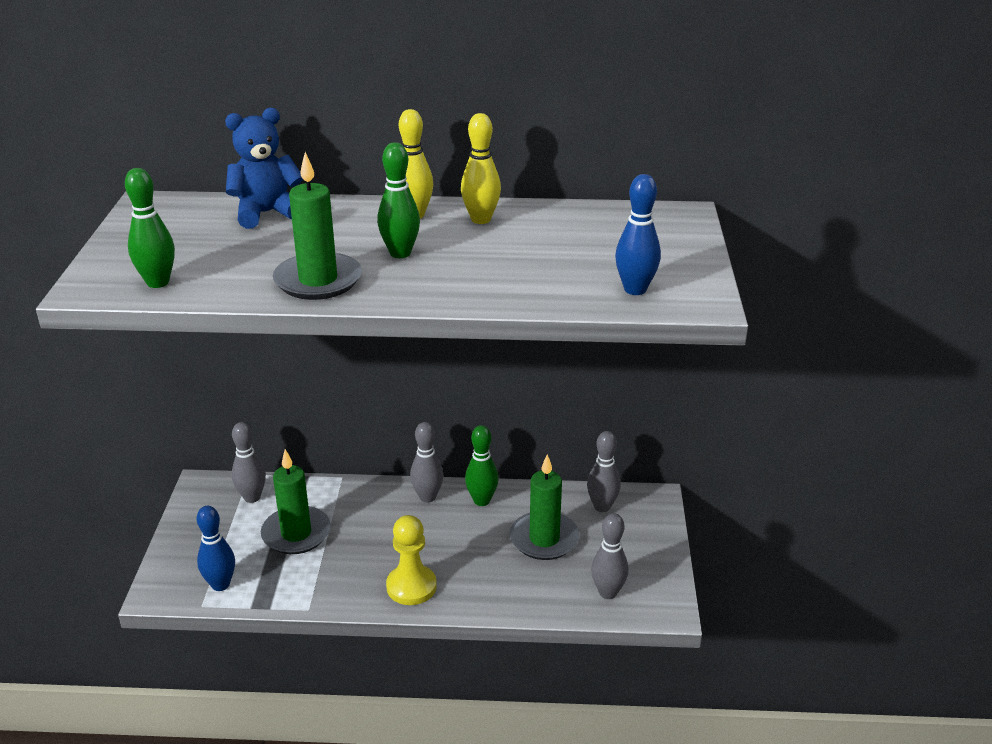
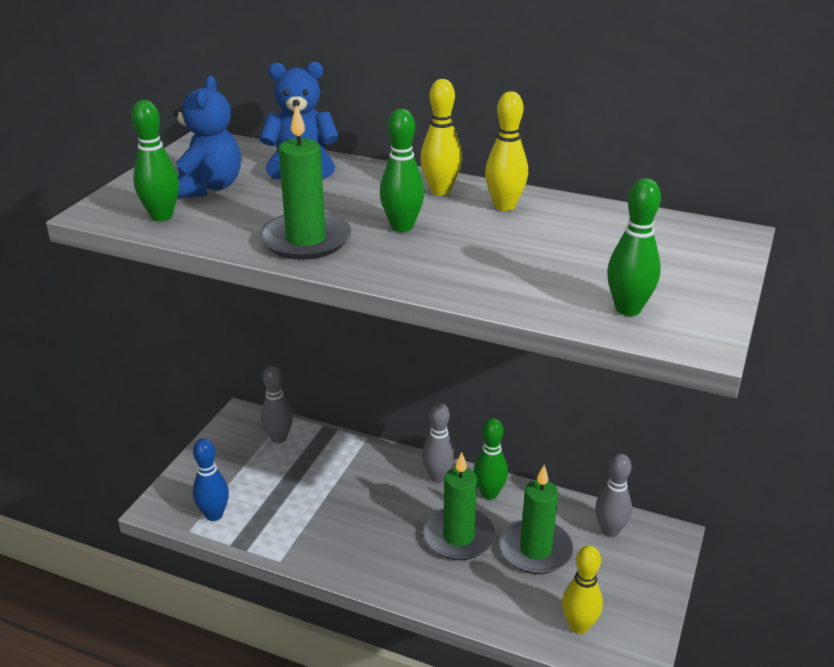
camera: 20 degrees right, 0 degrees up
green candle [261,449,331,554] -> green candle moved to [423,452,495,560]
yellow pawn [386,515,437,605] -> none
grey bowling pin [591,513,628,599] -> yellow bowling pin [562,545,603,634]
blue bowling pin [615,174,661,295] -> green bowling pin [607,178,661,316]
none -> blue teddy bear [173,76,241,198]

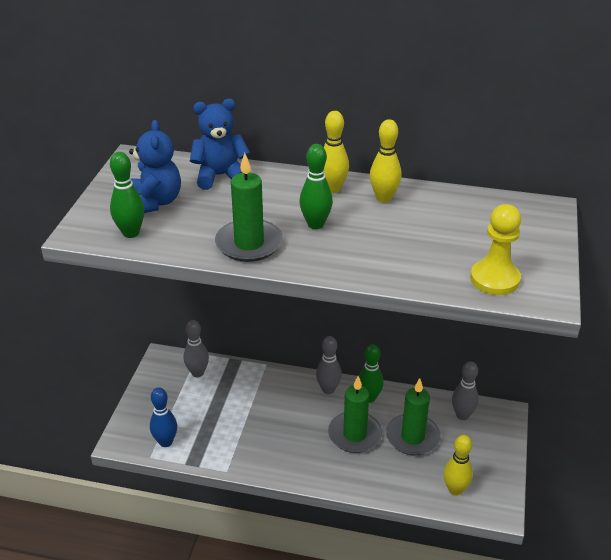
camera: 10 degrees left, 5 degrees up
green bowling pin [607,178,661,316] -> yellow pawn [470,204,521,295]

